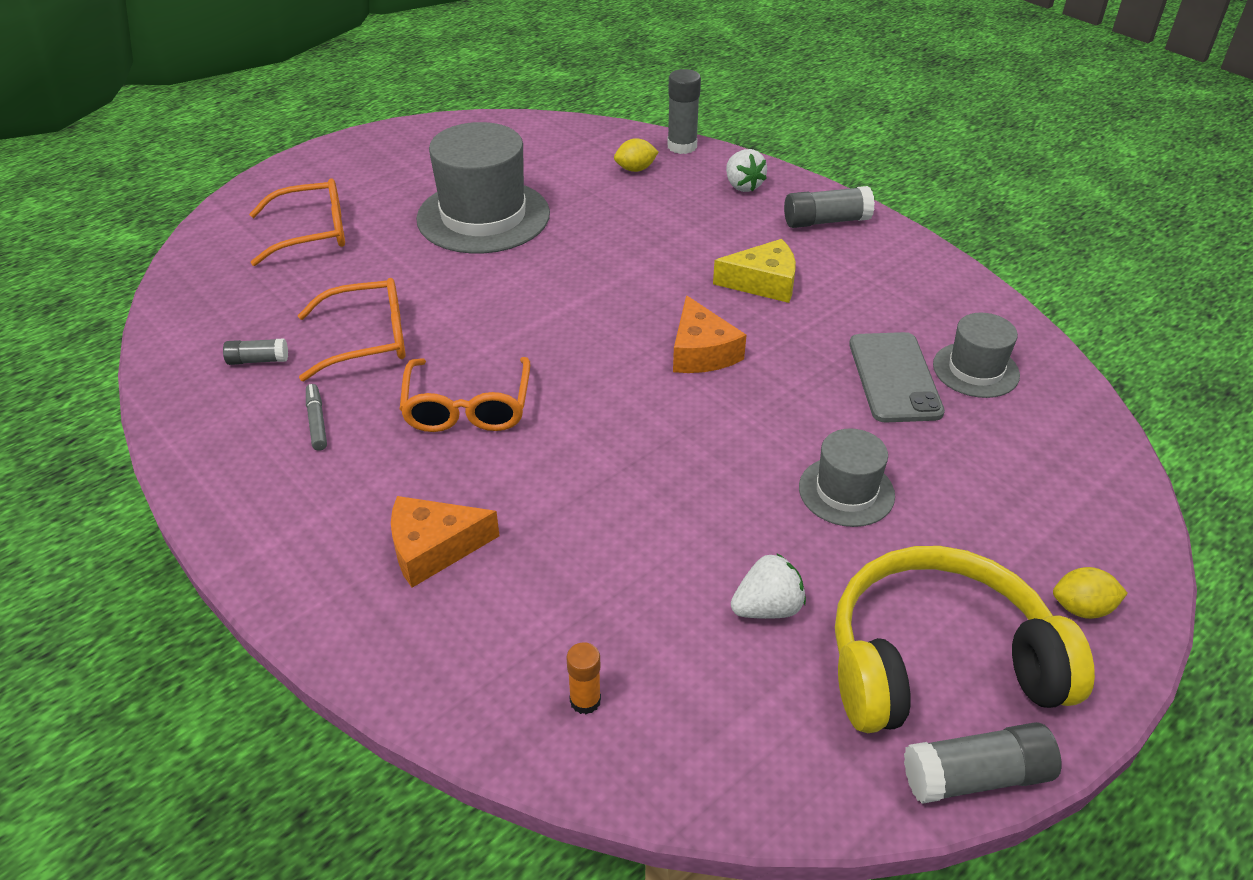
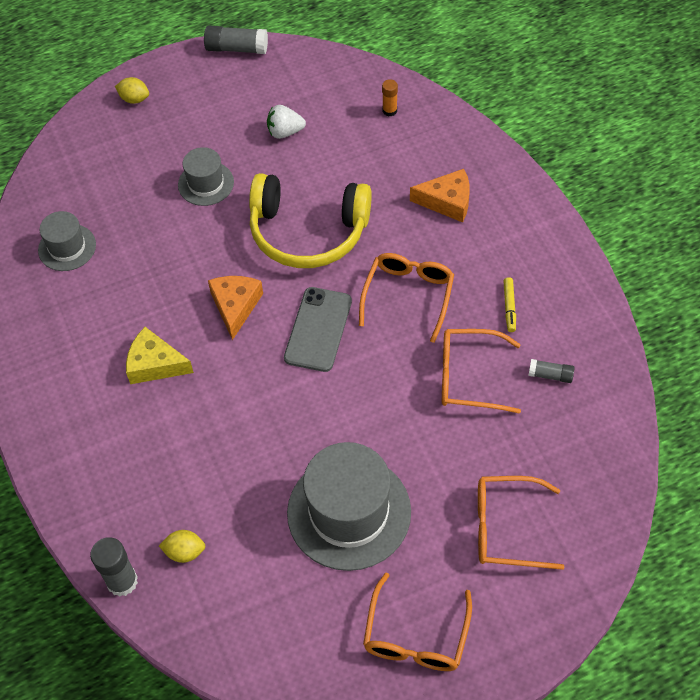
camera: 160 degrees left, 15 degrees up
grey marker [306,384,327,451] -> yellow marker [503,277,516,332]
white strawberry [726,149,767,192] -> none
grey glue stick [784,186,875,228] -> none
yellow headphones [835,546,1095,733] -> yellow headphones moved to [249,173,372,268]
grey phone [849,332,945,423] -> grey phone moved to [284,287,352,372]
none -> orange glasses [363,573,472,671]

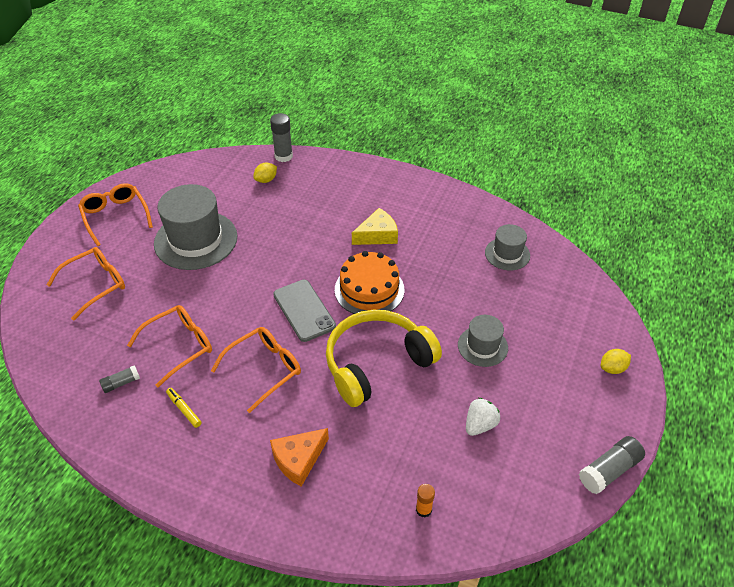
camera: 135 degrees right, 10 degrees down
orange cheese [208,276,263,340] -> orange cake [335,251,405,314]
orange glasses [359,253,454,343] -> orange glasses turned 105 degrees counterclockwise [211,327,301,413]

